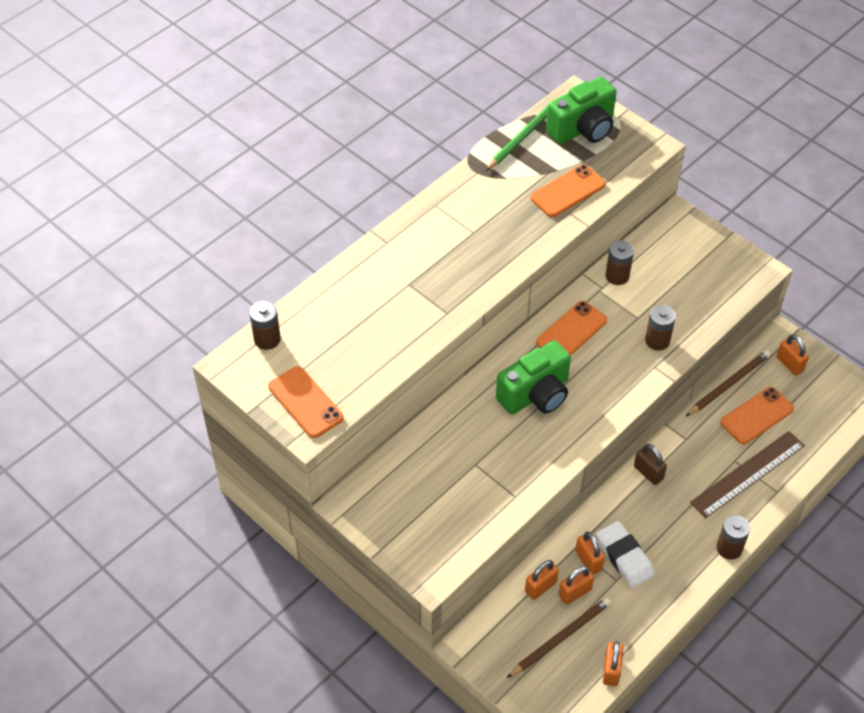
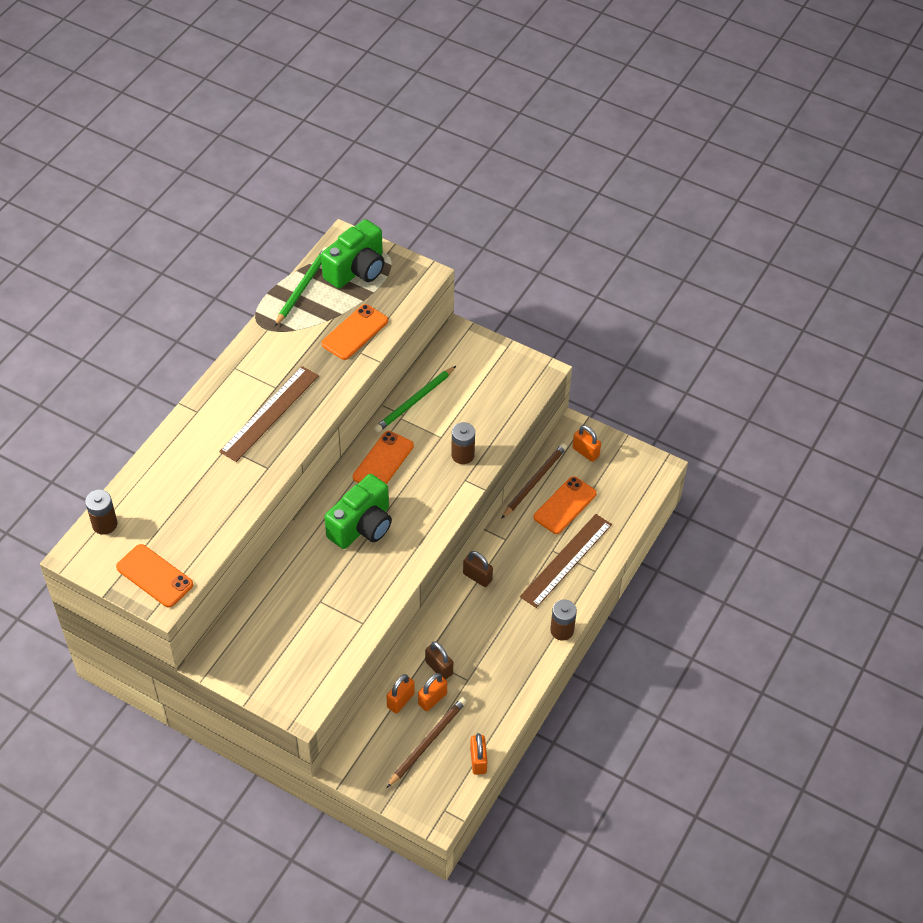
camera: 15 degrees left, 0 degrees up
orange padlock [575,532,605,575] -> brown padlock [425,641,453,679]
white eraser [596,521,655,588] -> none
brown battery [605,240,634,285] -> green pencil [374,366,456,432]
none -> brown ruler [219,366,319,462]

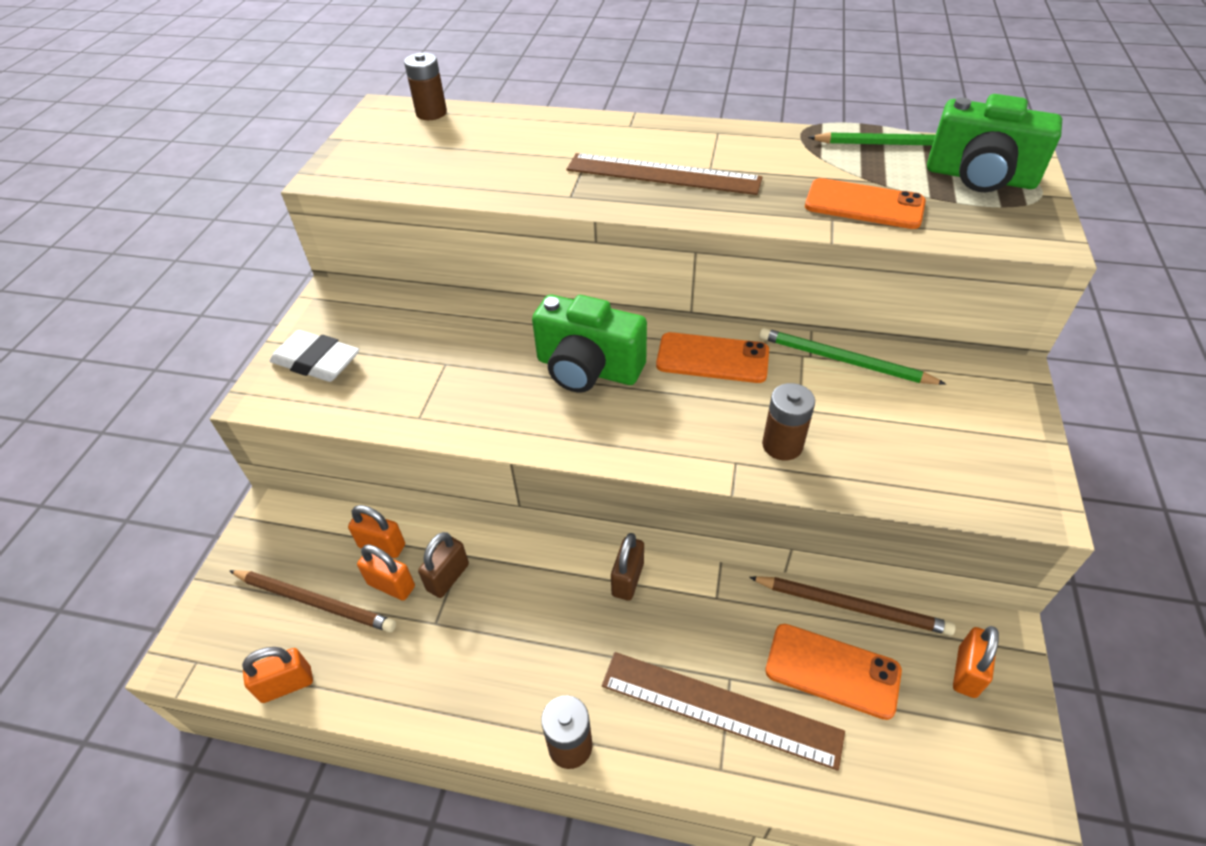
camera: 75 degrees right, 5 degrees down
orange phone [116,544,194,608] -> none
none -> white eraser [270,330,359,382]

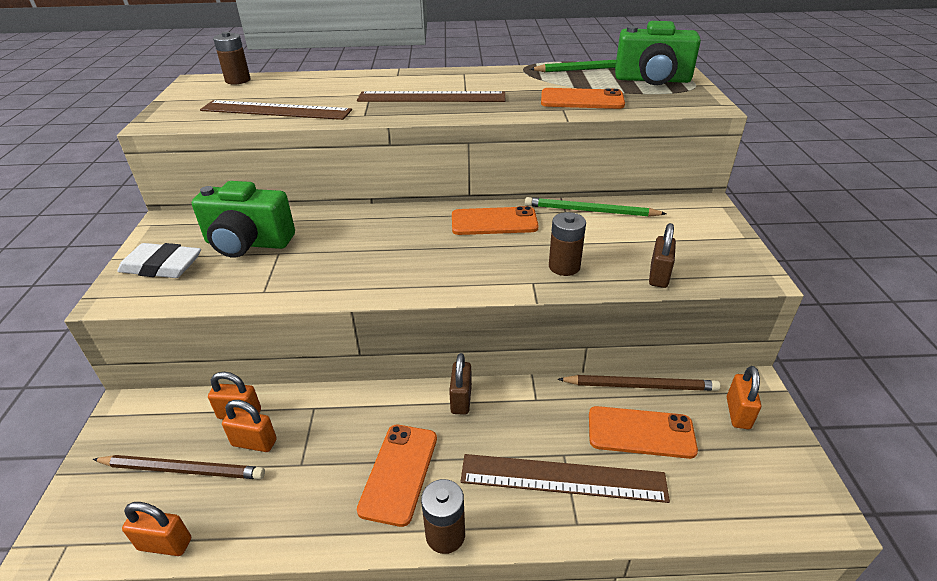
camera: 15 degrees left, 10 degrees down
orange padlock [242,647,313,703] -> orange padlock turned 45 degrees clockwise [122,502,191,556]
brown padlock [418,532,469,598] -> brown padlock moved to [649,223,676,288]
green camera [532,295,647,393] -> green camera moved to [192,181,295,258]
none -> brown ruler [200,100,352,120]
none -> orange phone [357,425,437,527]

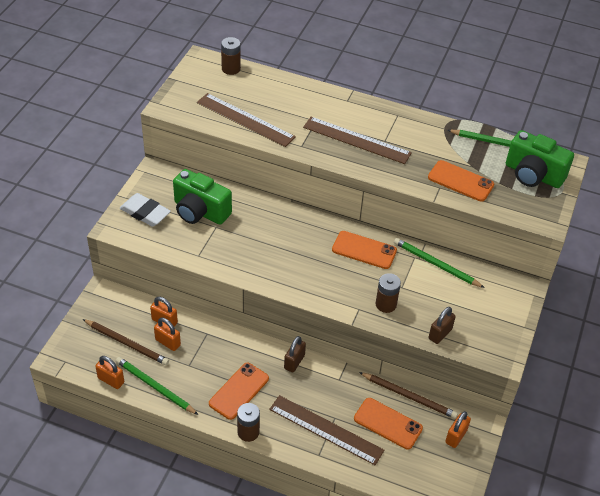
camera: 20 degrees right, 10 degrees up
none -> green pencil [116,357,198,415]

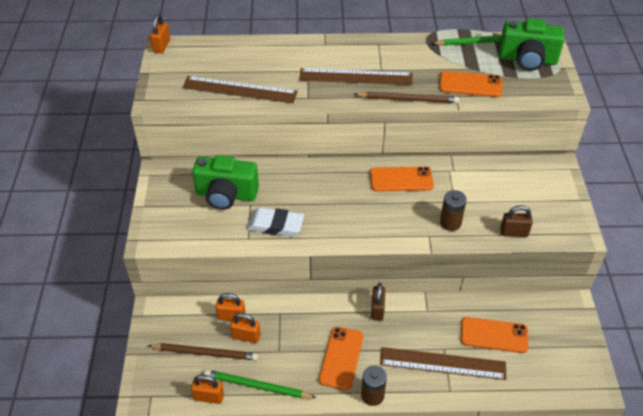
camera: 20 degrees left, 0 degrees up
white eraser [120,193,171,227] -> white eraser moved to [247,207,304,236]
brown battery [221,37,241,75] -> none
brown pencil [359,372,458,419] -> brown pencil moved to [354,92,459,103]
green pencil [394,238,485,288] -> none
brown padlock [429,307,456,344] -> brown padlock turned 75 degrees clockwise [500,205,533,237]
orange padlock [445,411,471,448] -> orange padlock moved to [150,14,170,53]

